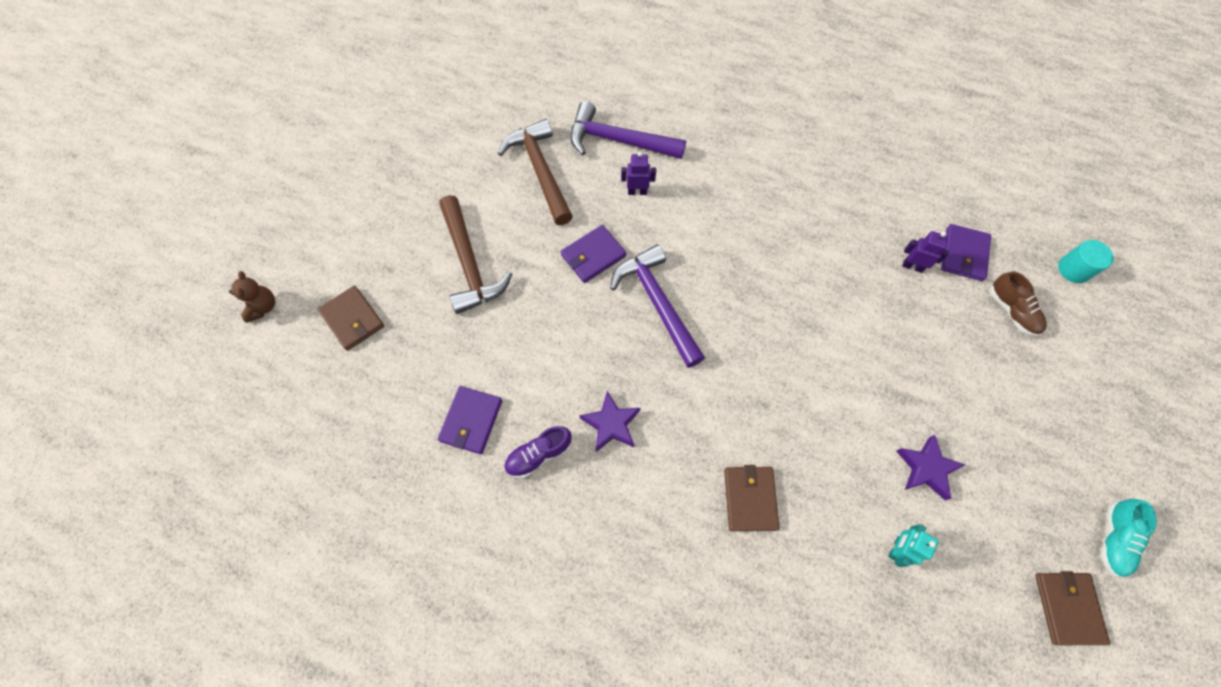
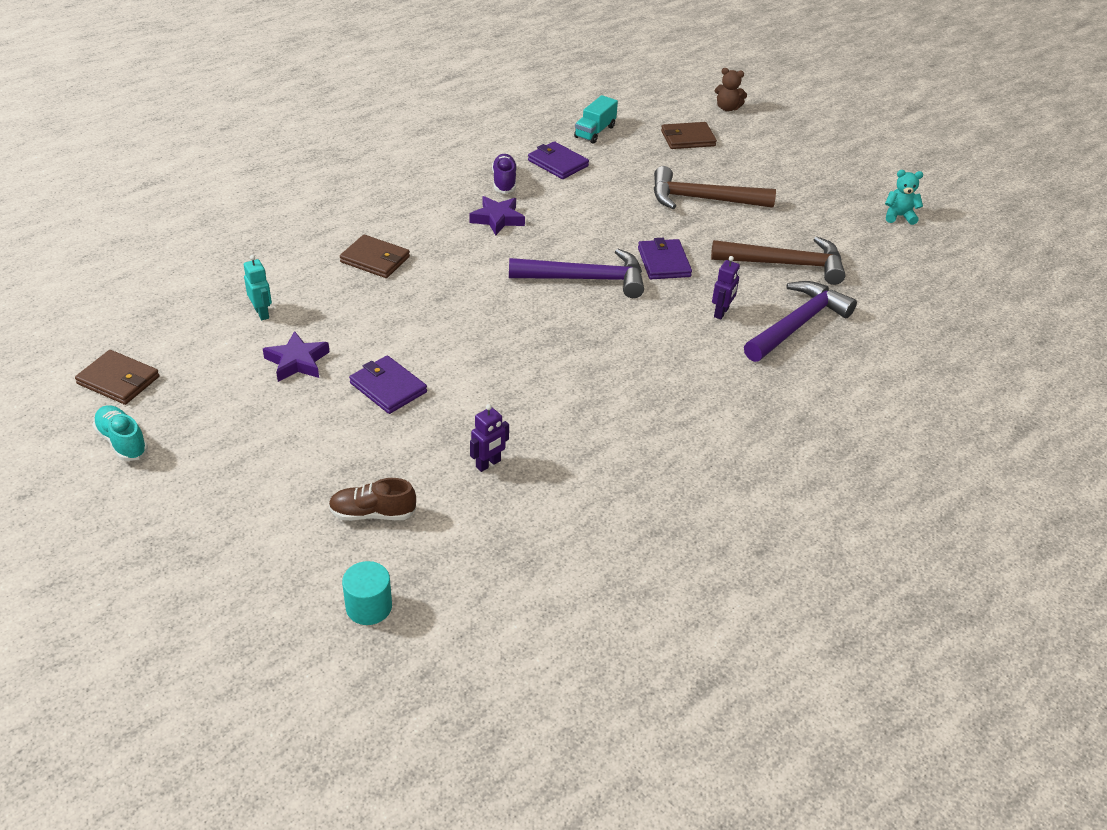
camera: 115 degrees right, 25 degrees down
purple wallet [941,224,991,281] -> purple wallet moved to [349,355,427,414]
none -> turquoise truck [574,95,618,144]
none -> turquoise teddy bear [885,170,923,225]

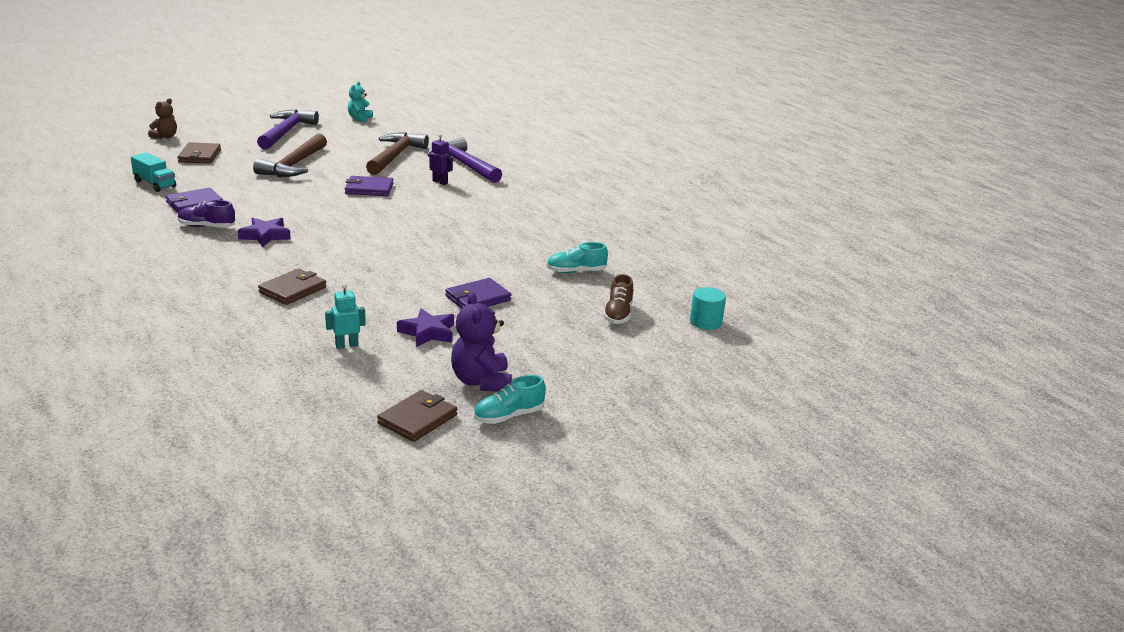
camera: 80 degrees left, 15 degrees down
purple robot [470,404,509,472] -> turquoise shoe [546,242,608,273]
purple hammer [509,249,644,298] -> purple hammer moved to [257,109,319,150]
none -> purple teddy bear [451,292,512,392]

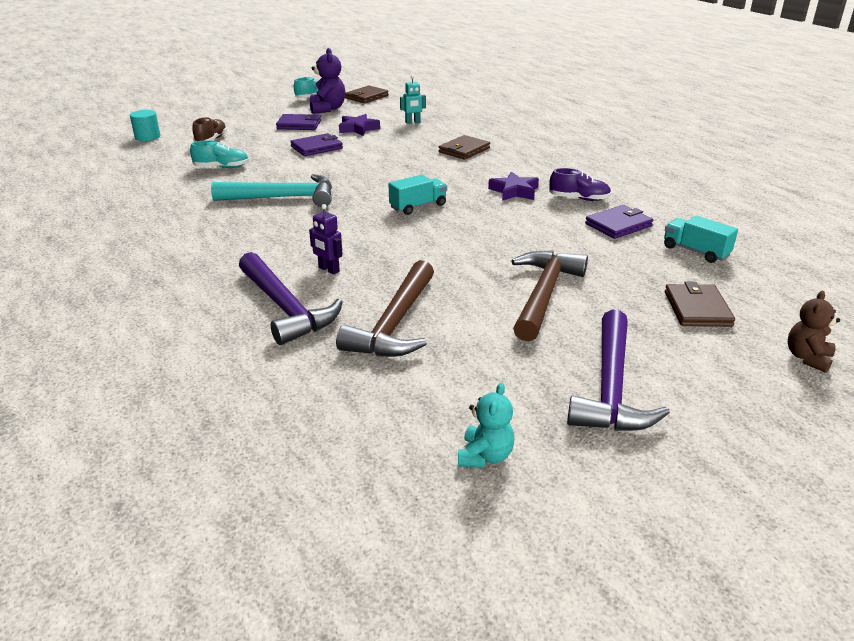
camera: 175 degrees left, 5 degrees up
purple wallet [345,176,393,196] -> purple wallet moved to [276,114,321,130]
none -> turquoise hammer [211,174,332,207]
none -> turquoise truck [389,174,447,215]

